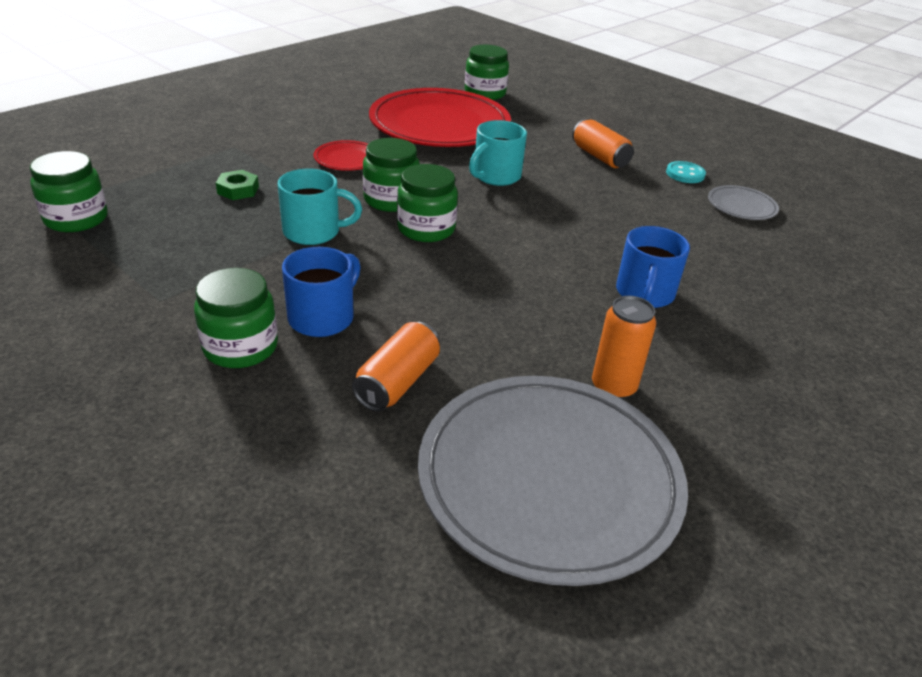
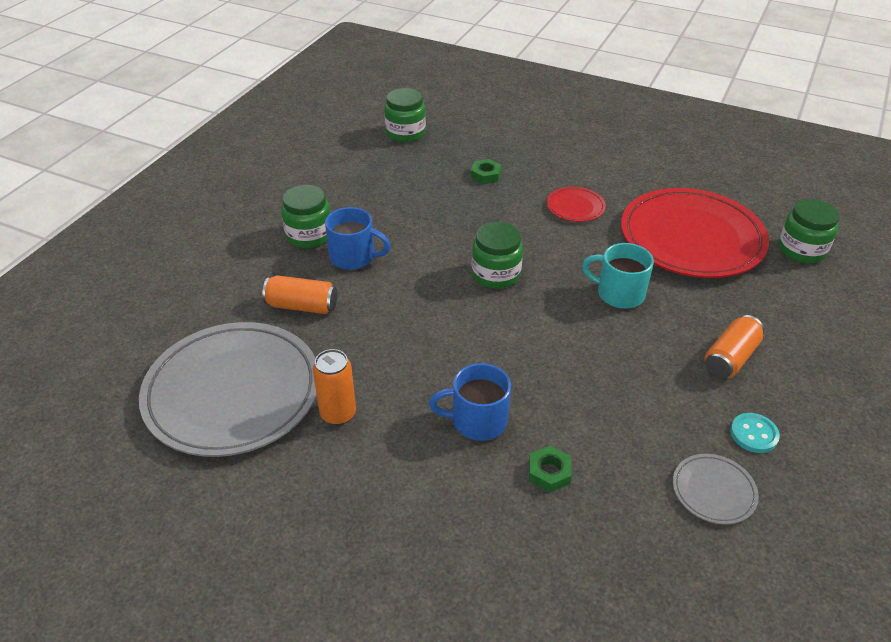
camera: 75 degrees right, 5 degrees up
turquoise mug [278,169,362,245] -> none
green jar [363,138,420,212] -> none
none -> green nut [529,446,572,492]

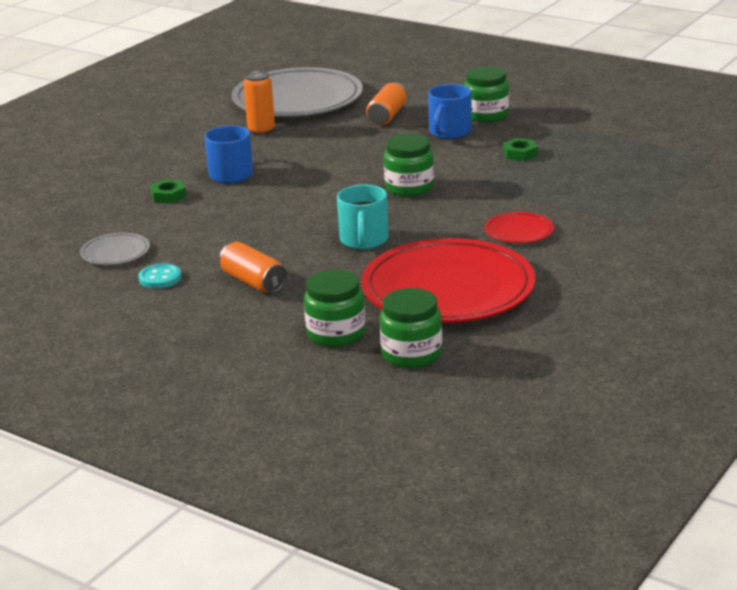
camera: 100 degrees right, 15 degrees down
green jar [384,88,426,142] -> green jar moved to [304,269,365,347]
green nut [471,159,502,184] -> green nut moved to [503,138,538,161]
turquoise mug [582,243,654,309] -> turquoise mug turned 150 degrees clockwise [337,184,389,249]

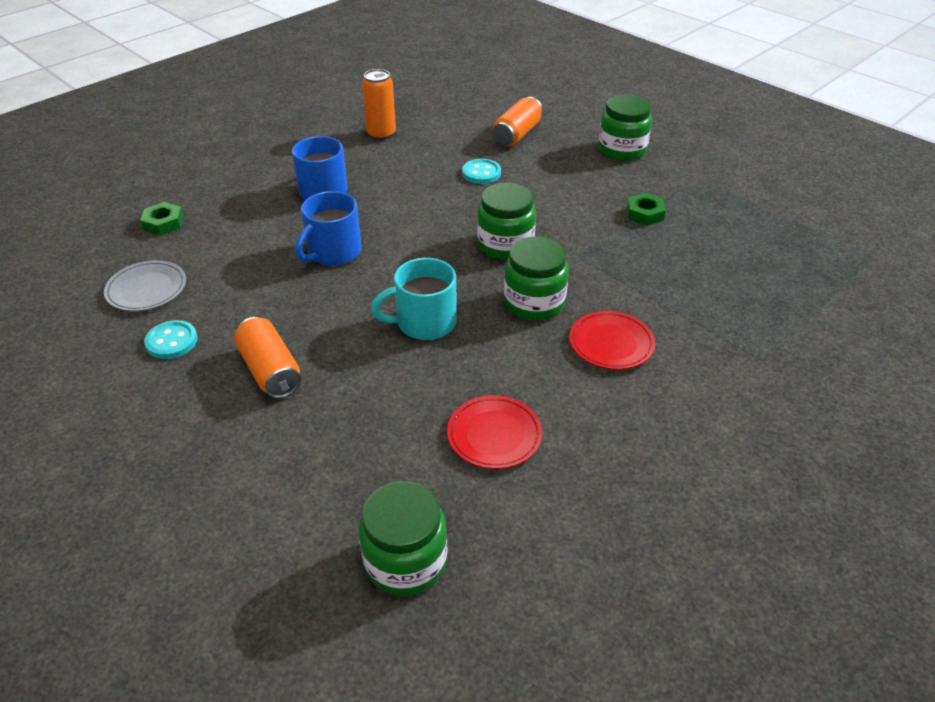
camera: 10 degrees right, 15 degrees up
green nut [150,179,186,204] -> green nut moved to [140,202,184,236]
grey plate [232,67,363,117] -> none
green jar [304,269,365,347] -> green jar moved to [504,237,569,320]
turquoise mug [337,184,389,249] -> turquoise mug turned 60 degrees clockwise [371,258,456,340]
red plate [361,238,535,323] -> red plate [447,395,542,469], size x0.43
blue mug [428,84,472,139] -> blue mug moved to [295,191,362,266]
none -> turquoise button [462,159,501,184]

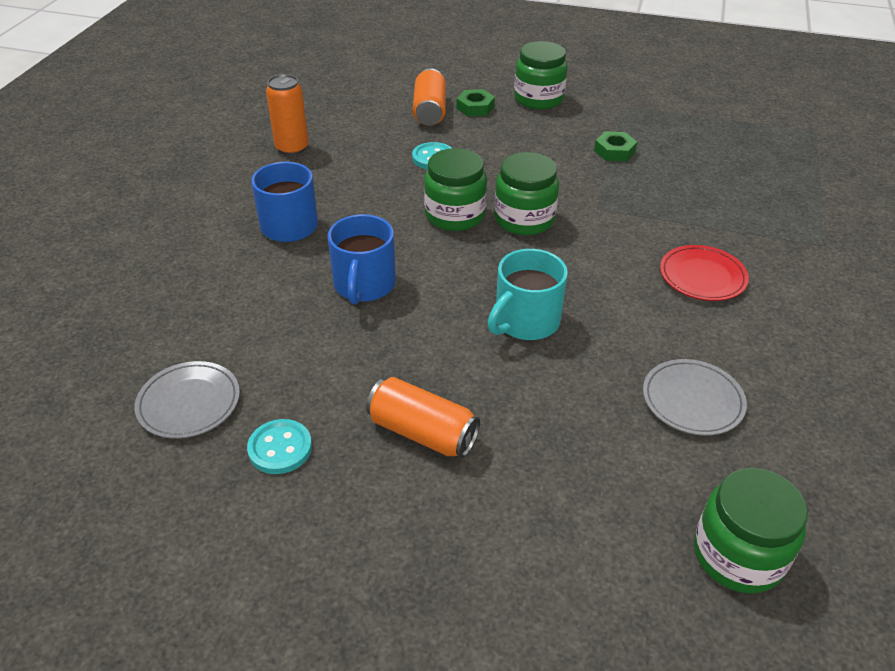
camera: 30 degrees left, 0 degrees up
green nut [140,202,184,236] -> green nut moved to [457,89,495,116]
red plate [447,395,542,469] -> grey plate [643,359,747,436]
green jar [504,237,569,320] -> green jar moved to [424,148,487,231]

